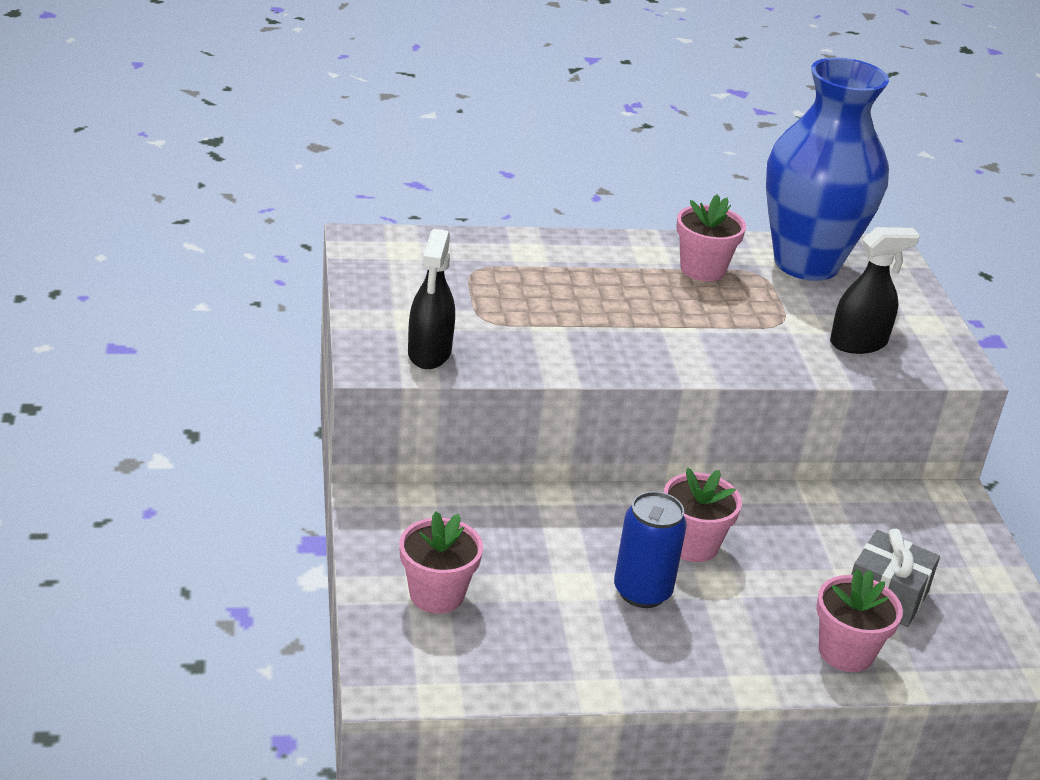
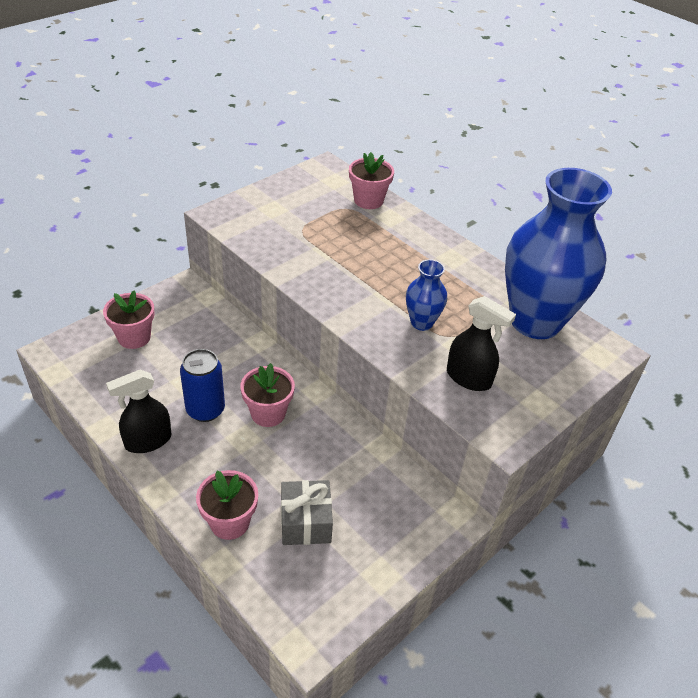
camera: 55 degrees right, 10 degrees up
black spray bottle [408,229,455,369] -> black spray bottle moved to [106,370,172,453]
pink flower pot [676,194,746,281] -> pink flower pot moved to [349,152,394,209]
none -> blue vase [406,259,447,331]

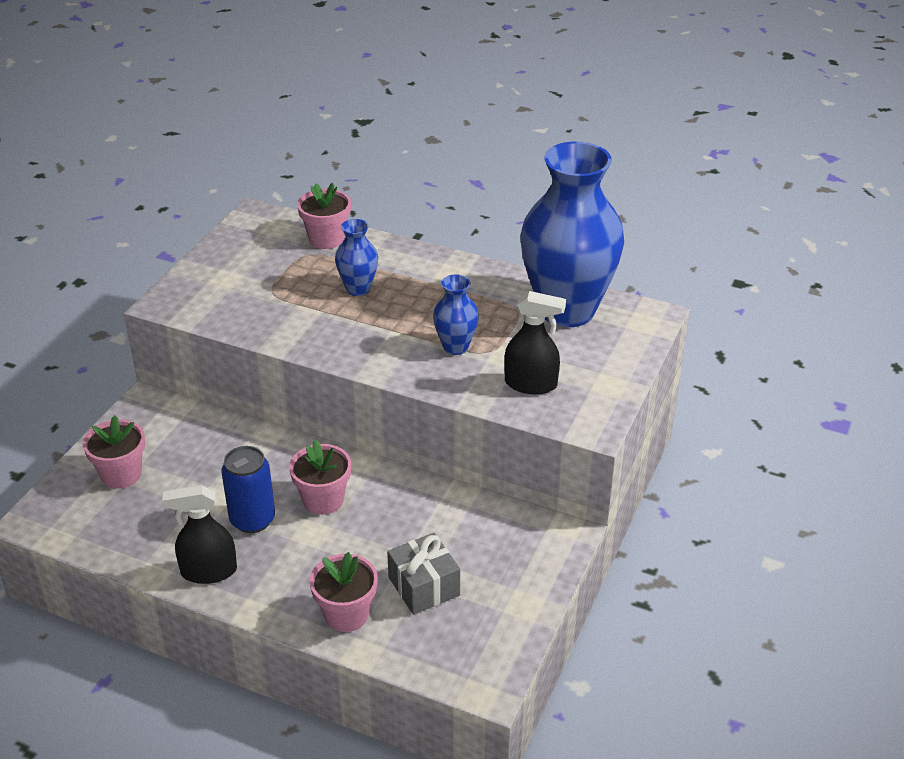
camera: 20 degrees left, 5 degrees down
black spray bottle [106,370,172,453] -> black spray bottle turned 45 degrees clockwise [162,485,237,584]
none -> blue vase [335,219,378,296]

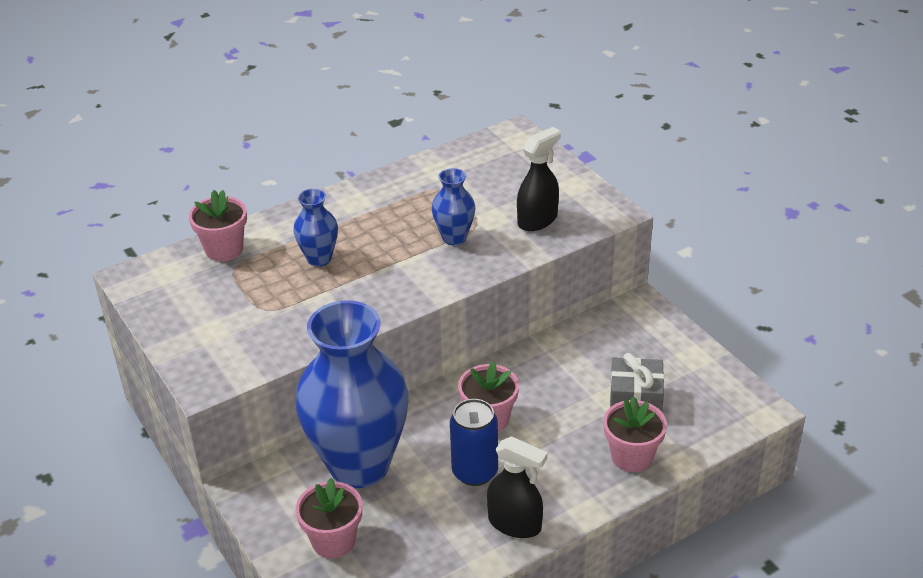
camera: 55 degrees left, 0 degrees up
black spray bottle [162,485,237,584] -> black spray bottle turned 90 degrees counterclockwise [487,436,548,538]
blue vase [520,142,624,327] -> blue vase moved to [296,300,409,488]

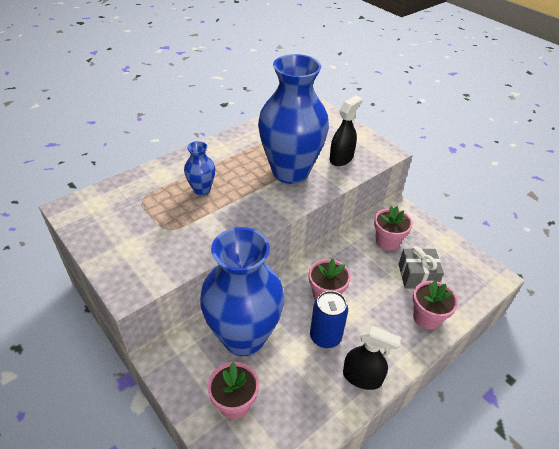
camera: 10 degrees left, 5 degrees up
pink flower pot [189,190,247,261] -> pink flower pot moved to [374,206,413,250]
blue vase [432,168,475,245] -> blue vase [258,54,329,184], size x2.28

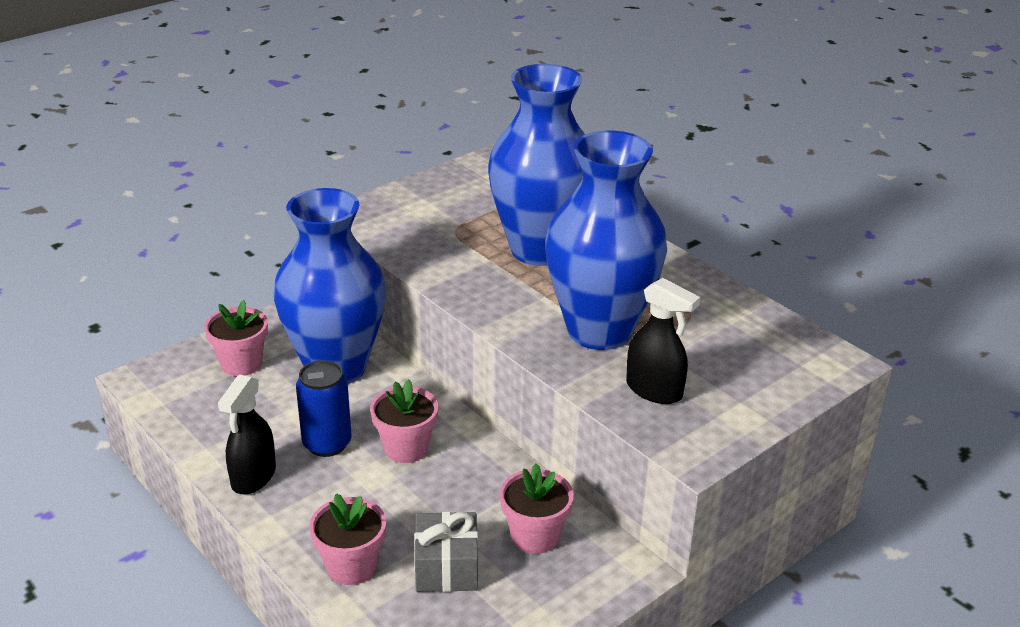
camera: 90 degrees right, 10 degrees down
blue vase [184,141,215,196] -> blue vase [488,64,585,266], size x2.28

